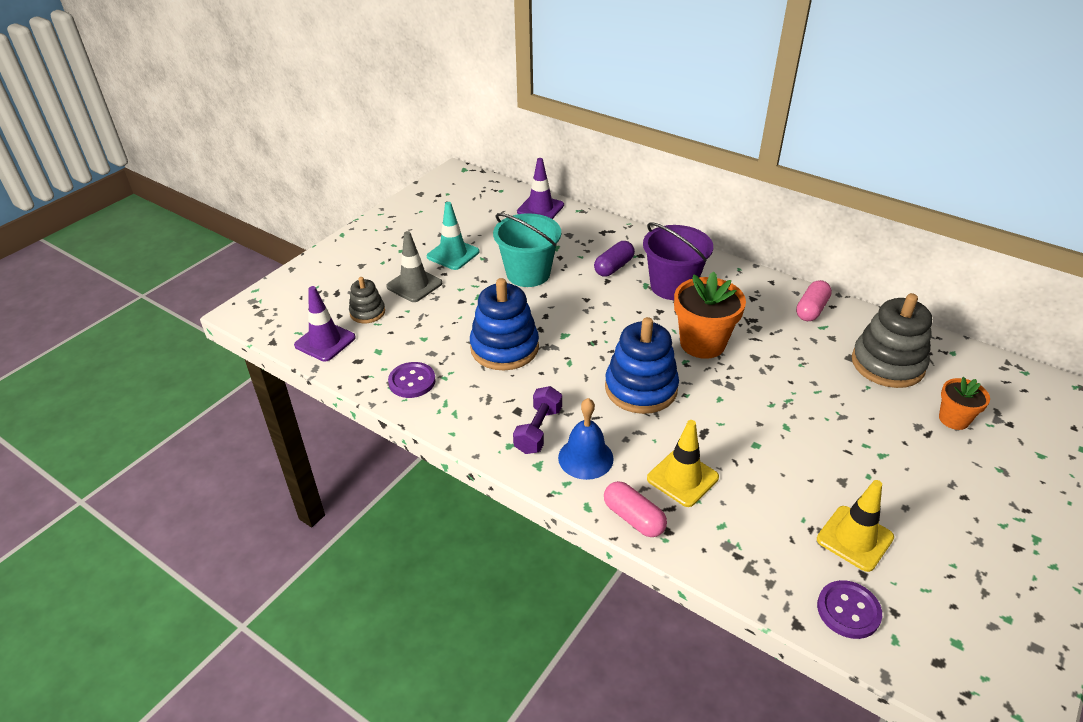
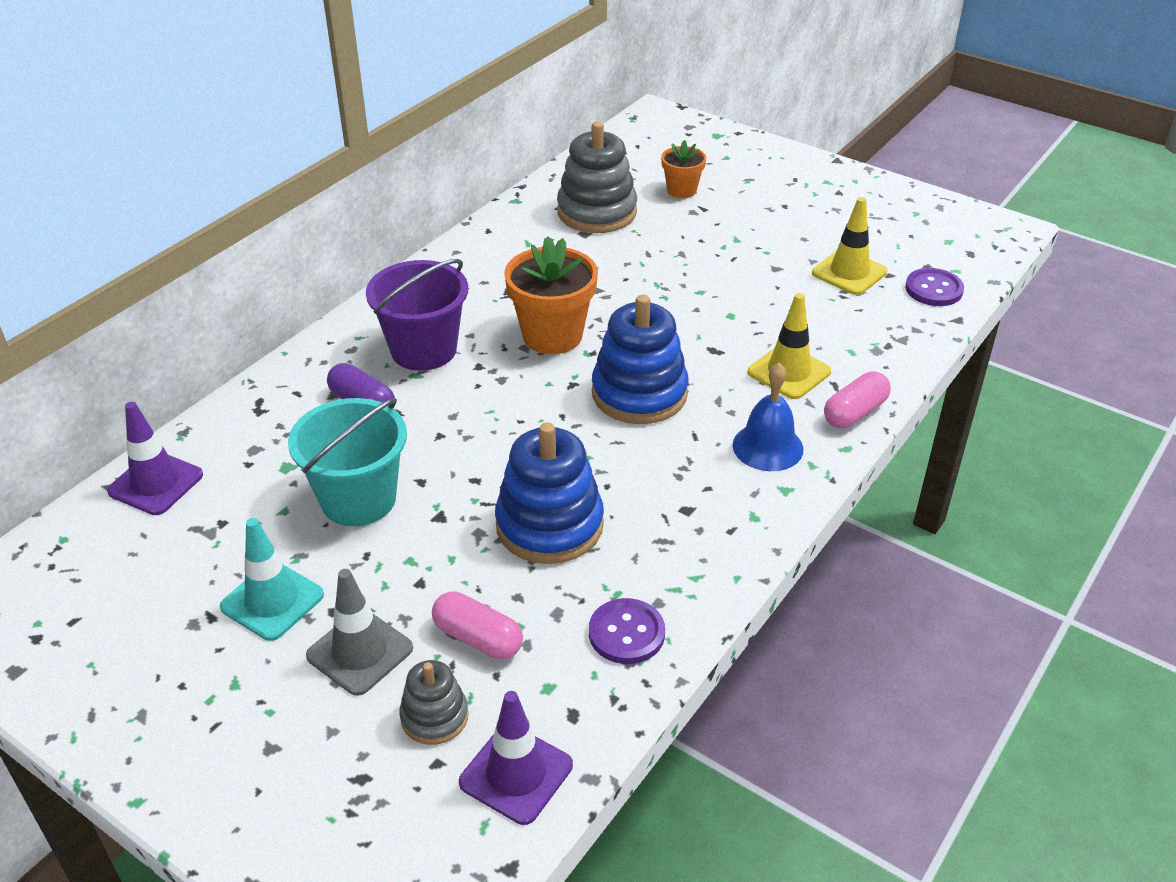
camera: 90 degrees left, 0 degrees up
purple dumbbell [513,386,562,454] -> none
pink capsule [796,280,832,321] -> pink capsule moved to [432,592,523,659]

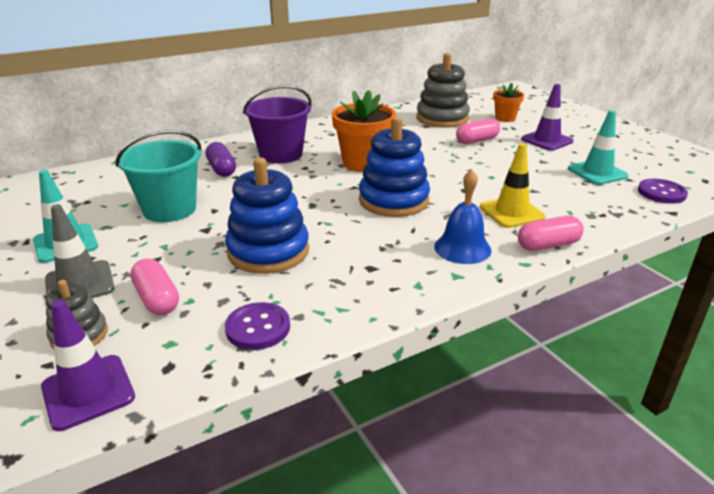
camera: 25 degrees right, 10 degrees down
purple traffic cone [107,402,203,515] -> purple traffic cone moved to [521,84,573,151]
yellow traffic cone [812,197,887,295] -> turquoise traffic cone [568,110,629,185]
none -> pink capsule [456,118,500,144]

